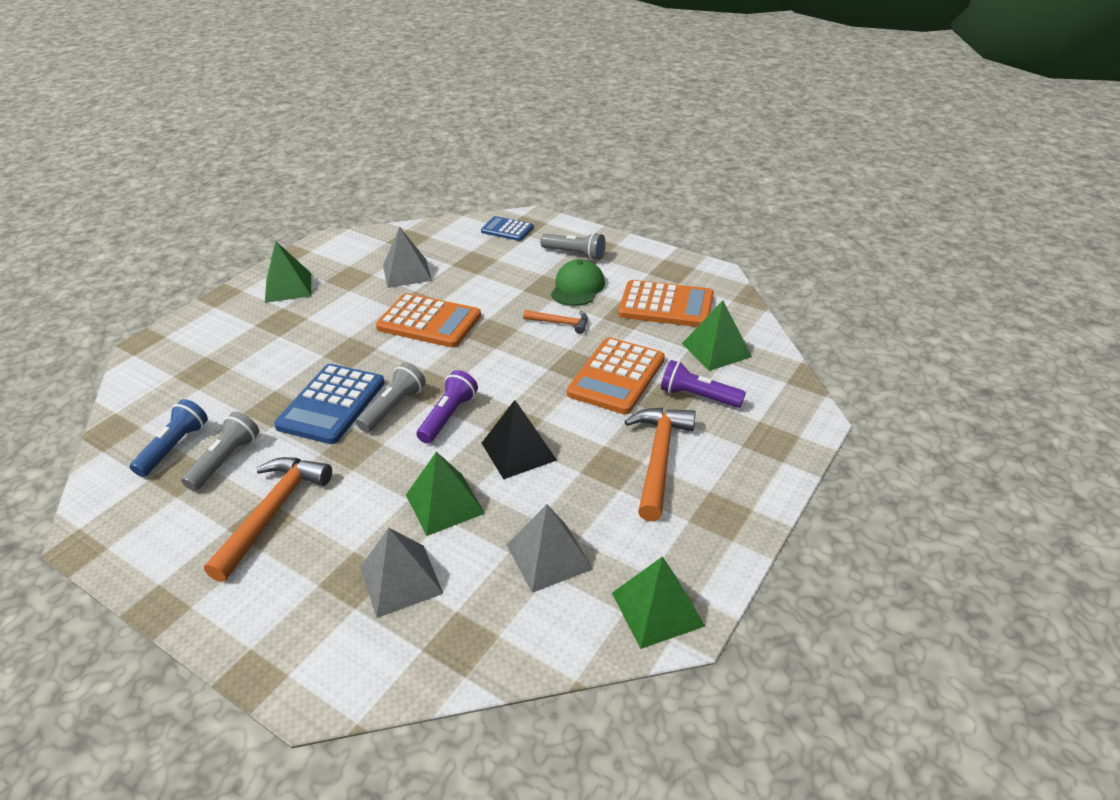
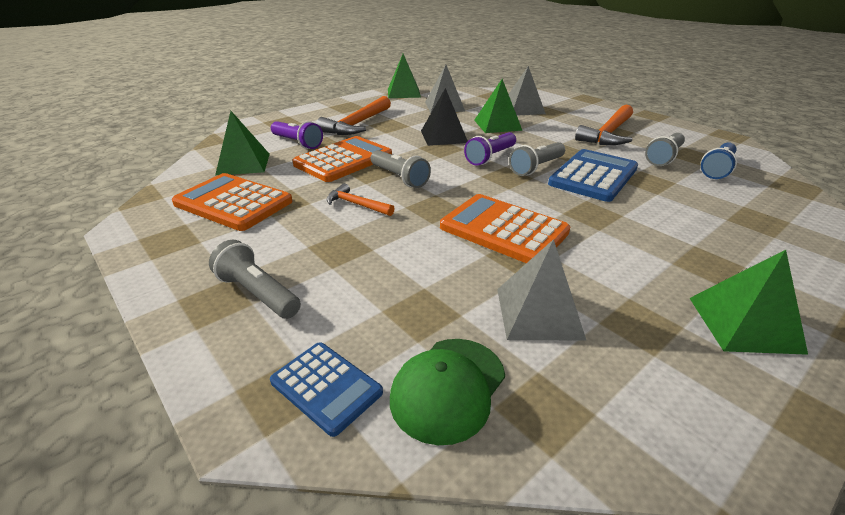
camera: 165 degrees left, 5 degrees down
green cap [551,259,605,306] -> green cap moved to [390,339,505,445]
none -> grey flashlight [371,150,431,188]

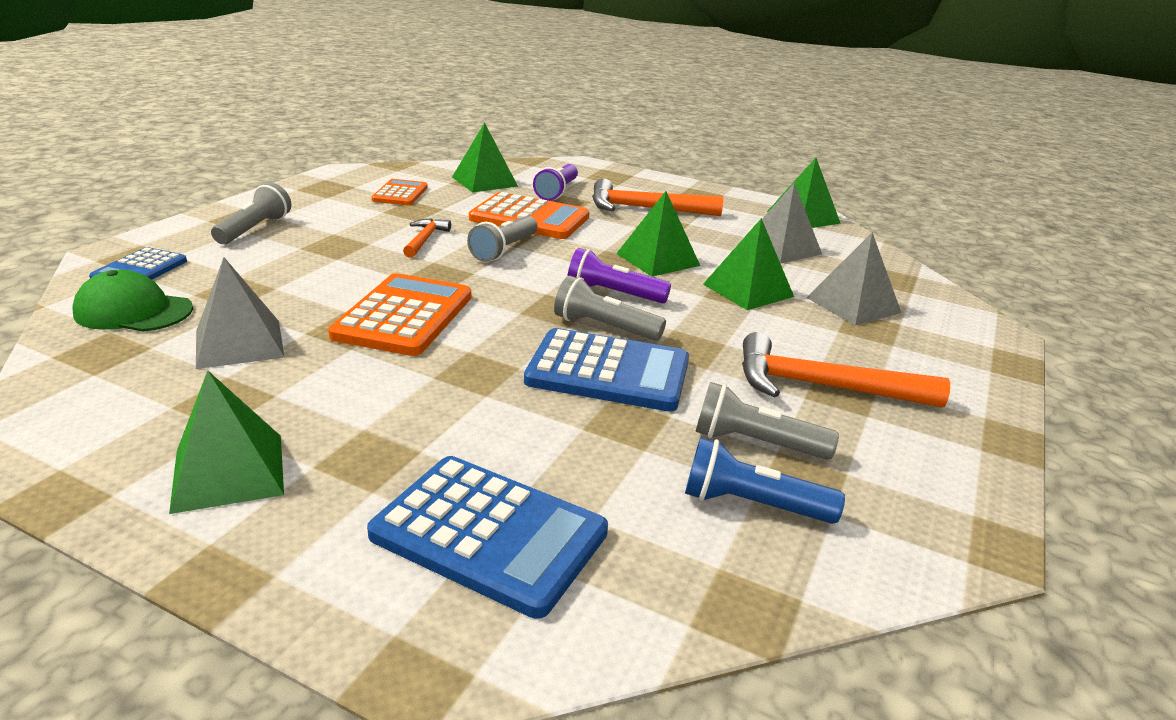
camera: 65 degrees right, 5 degrees down
orange calculator [172,173,293,231] -> orange calculator [371,179,428,205], size x0.59
black pyramid [421,88,468,146] -> green pyramid [616,191,700,276]
none -> blue calculator [367,456,608,619]

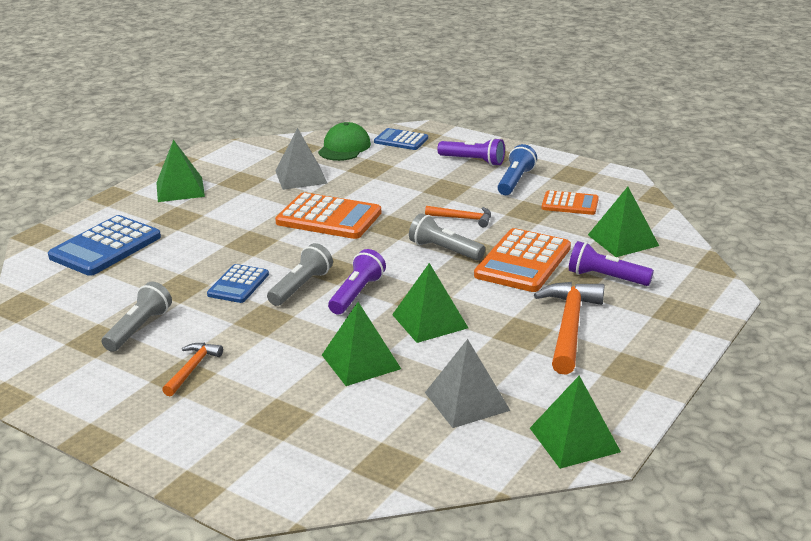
camera: 100 degrees right, 0 degrees up
grey flashlight [211,183,291,244] -> purple flashlight [437,138,505,166]
blue calculator [524,328,689,411] -> blue calculator [207,264,269,303], size x0.59
blue flashlight [685,437,845,524] -> blue flashlight moved to [498,144,537,195]
orange hammer [742,332,950,407] -> orange hammer [162,343,223,397], size x0.55
grey pyramid [807,232,901,326] -> none

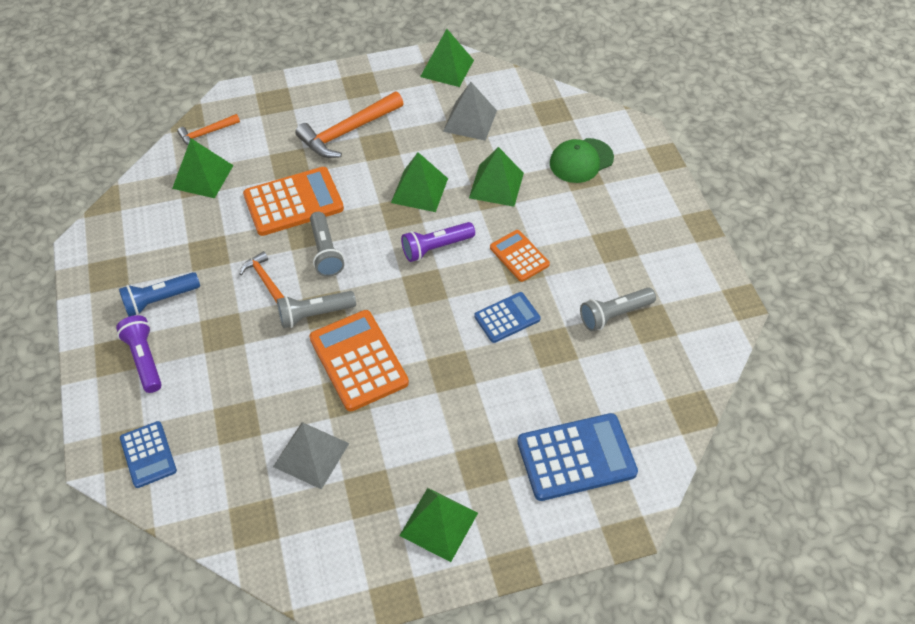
camera: 140 degrees left, 25 degrees up
orange hammer [162,343,223,397] -> orange hammer moved to [177,114,240,145]
grey flashlight [267,243,333,306] -> grey flashlight moved to [277,291,356,328]
green cap [318,122,371,161] -> green cap moved to [550,138,614,183]
orange calculator [542,190,599,215] -> orange calculator moved to [490,230,550,282]
purple flashlight [569,241,654,286] -> none

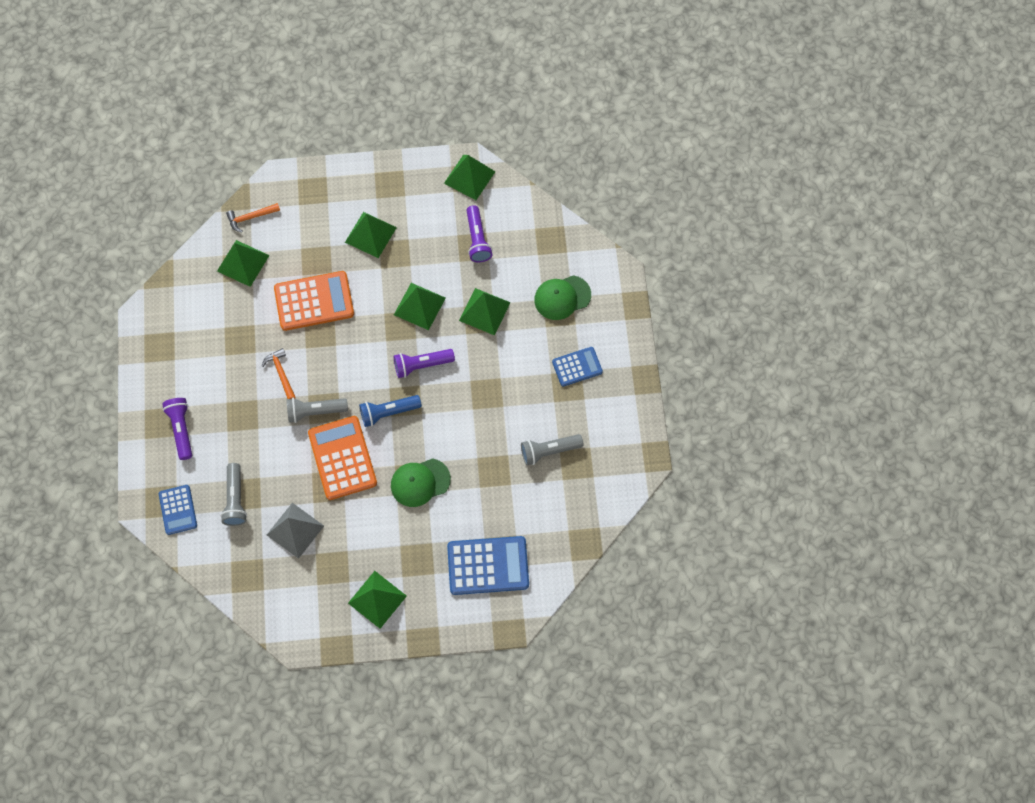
camera: 10 degrees right, 15 degrees up
blue flashlight [119,272,200,317] -> blue flashlight moved to [359,395,422,427]
orange hammer [295,92,404,158] -> green pyramid [345,212,397,258]
grey flashlight [310,212,344,277] -> grey flashlight moved to [220,463,247,526]
grey pyramid [443,82,497,141] -> purple flashlight [467,205,492,262]
blue calculator [474,292,541,343] -> blue calculator moved to [552,347,603,387]
orange calculator [490,230,550,282] -> none
none -> green cap [391,458,451,507]

